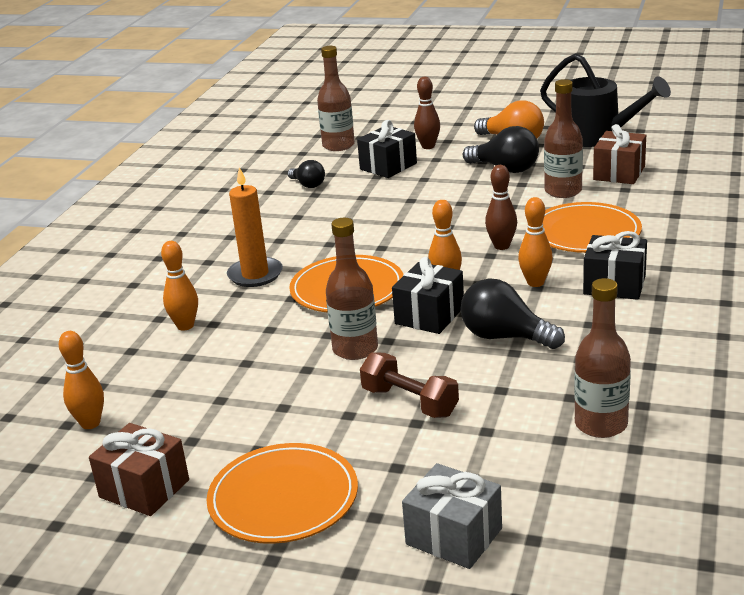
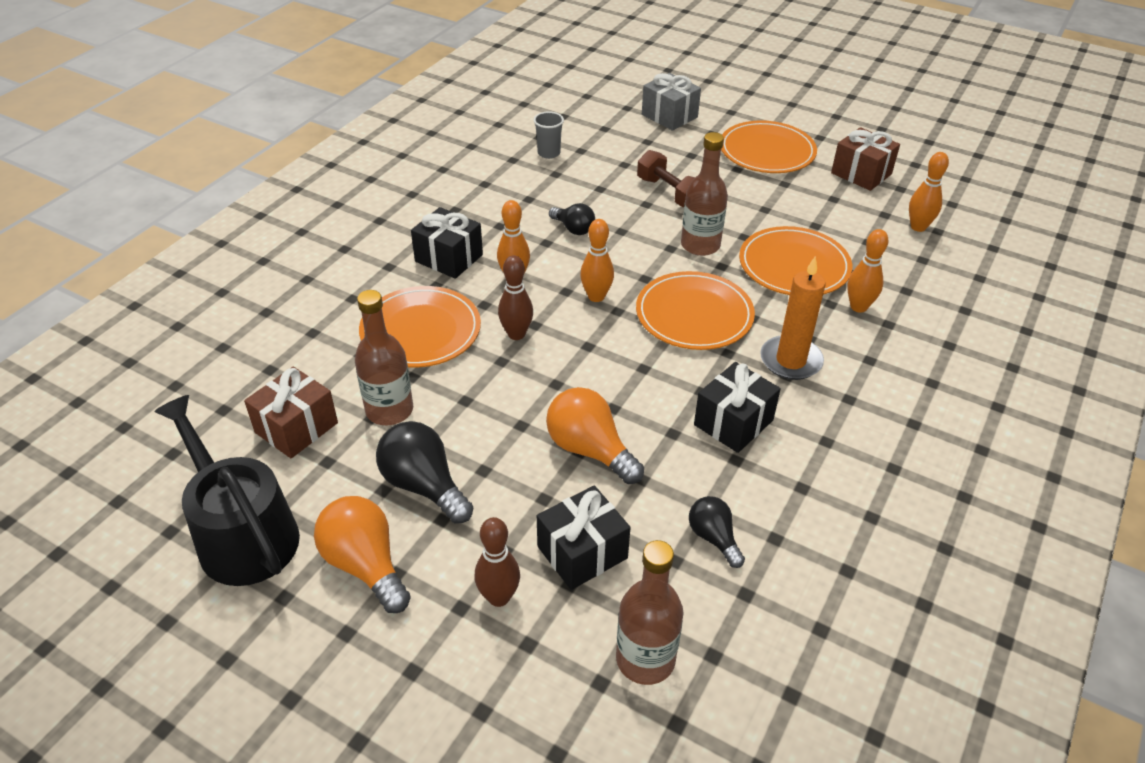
camera: 170 degrees left, 15 degrees up
black gift [392,257,464,334] -> black gift moved to [694,362,781,453]
black light bulb [461,278,565,349] -> black light bulb [549,203,595,235], size x0.61
brown bottle [574,278,631,438] -> grey cup [534,111,564,159]
none -> orange light bulb [546,387,644,484]
none -> orange plate [739,226,852,295]

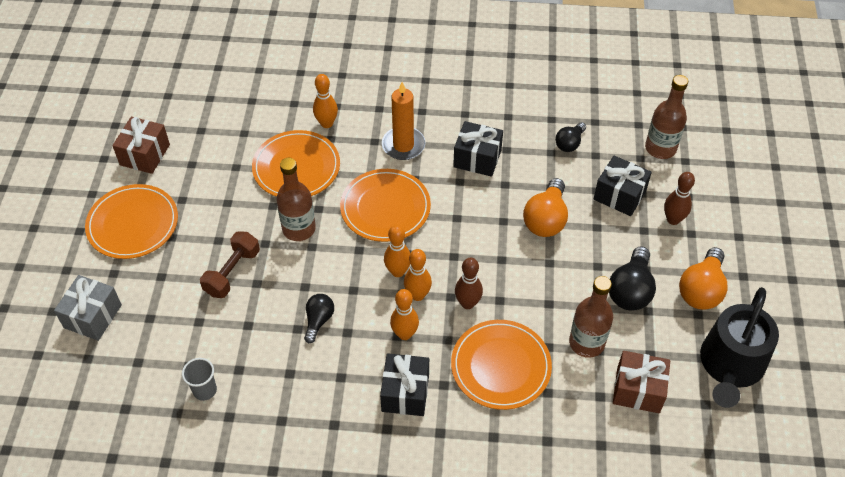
camera: 115 degrees left, 10 degrees up
orange bowling pin [909,152,949,232] -> orange bowling pin moved to [404,249,432,301]

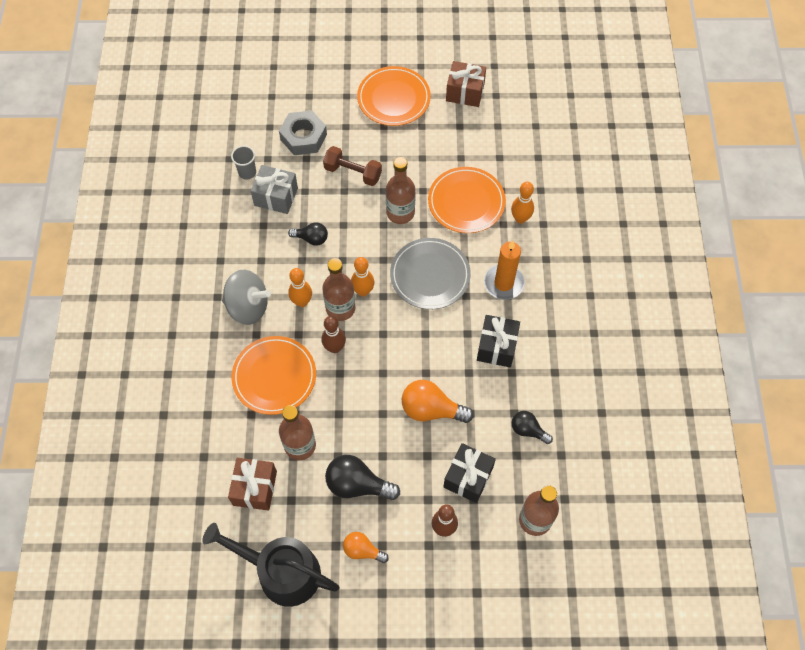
camera: 85 degrees right, 10 degrees up
grey gift [54,275,122,341] -> grey gift moved to [251,165,298,214]
orange plate [340,169,431,242] -> grey plate [390,238,471,309]
black gift [380,353,429,416] -> grey spinning top [222,270,271,325]
orange bowling pin [404,249,432,301] -> brown bottle [322,258,356,321]
orange light bulb [679,247,728,310] -> orange light bulb [343,532,389,563], size x0.61
none -> grey nut [279,110,327,155]

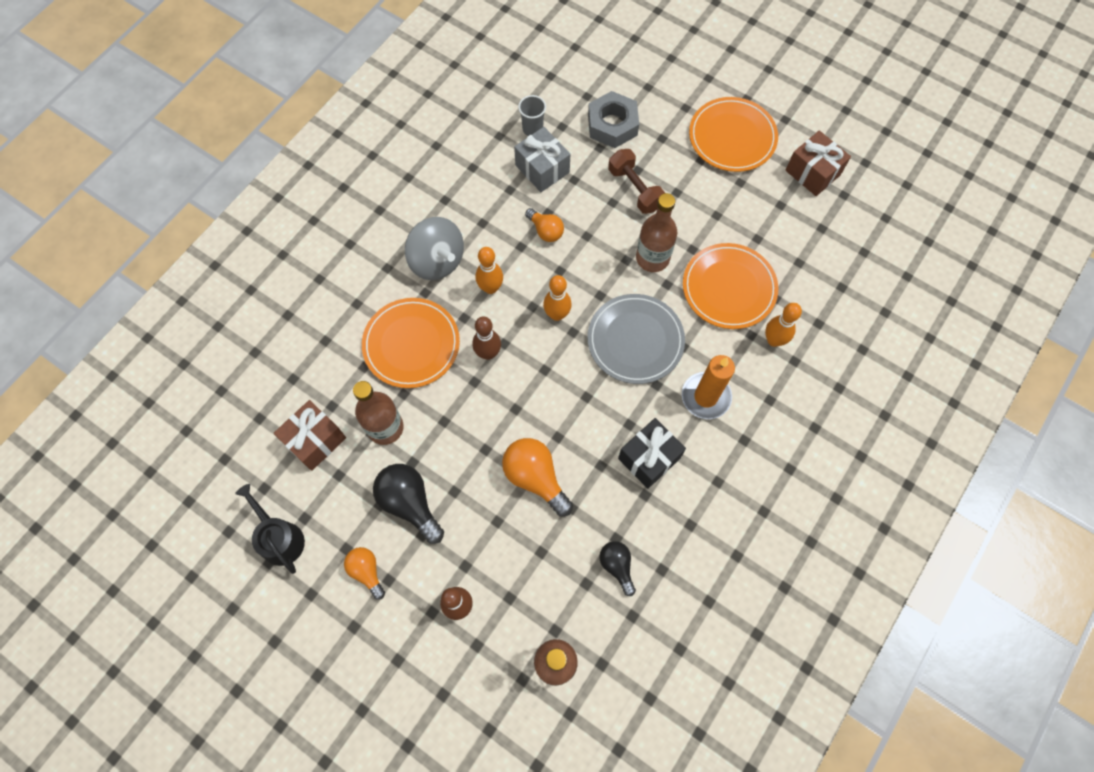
camera: 35 degrees right, 5 degrees up
black watering can [202,523,340,607] -> black watering can [235,484,305,574], size x0.62
black light bulb [288,222,328,246] -> orange light bulb [525,208,564,242]
brown bottle [322,258,356,321] -> none
black gift [443,443,496,503] -> none

